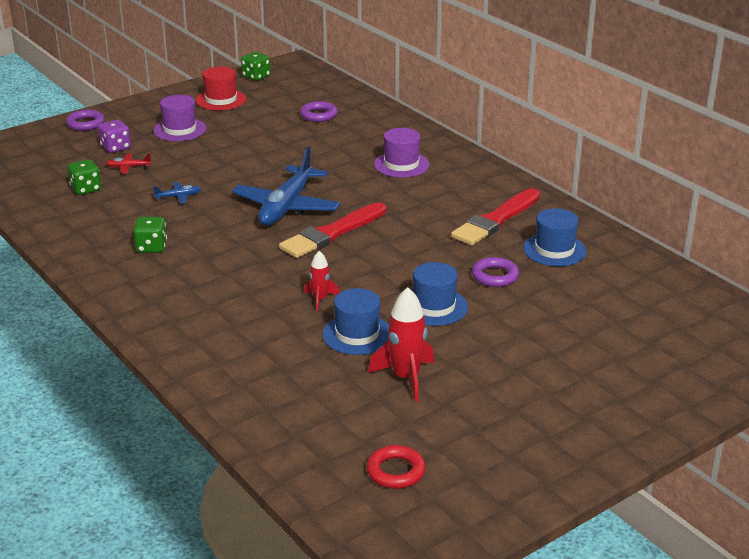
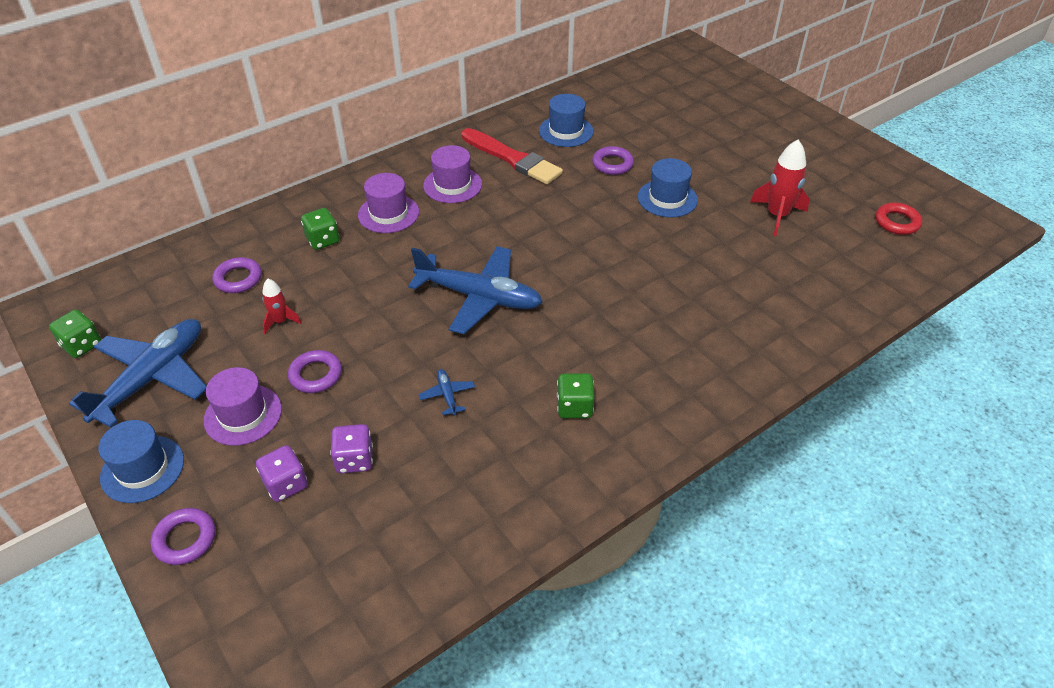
camera: 90 degrees left, 15 degrees up
green dice [67,159,101,195] -> green dice moved to [301,208,339,250]
red plane [106,154,152,174] -> purple dice [330,424,373,474]
red hat [196,66,246,110] -> blue plane [69,319,207,428]
red brush [279,202,387,258] -> none
red rocket [304,251,339,311] -> red rocket moved to [262,279,301,334]
blue hat [323,288,389,355] -> blue hat moved to [98,420,184,503]
none -> purple ring [288,350,342,393]
none -> purple hat [423,145,482,203]

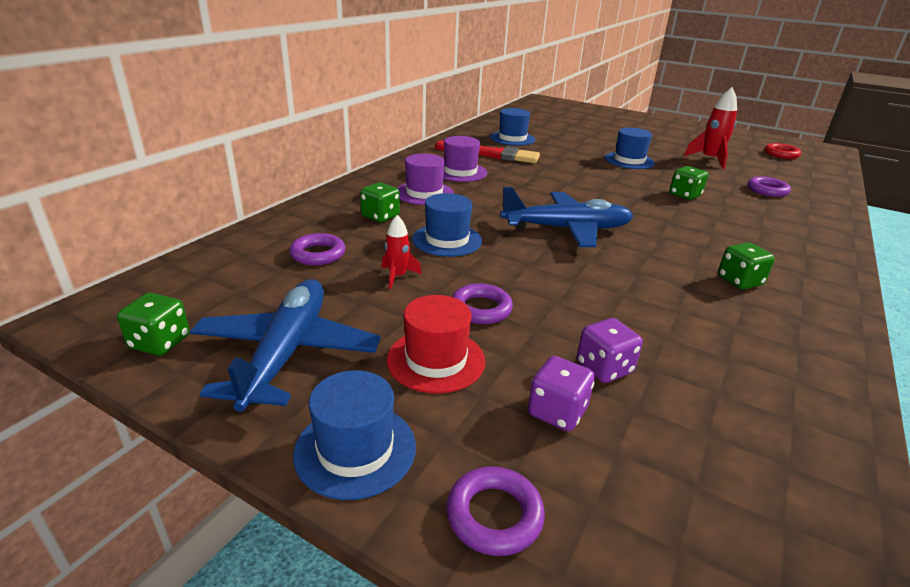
camera: 25 degrees left, 15 degrees down
purple hat [203,367,282,446] -> red hat [387,295,485,394]
blue plane [419,369,475,415] -> none
purple ring [592,146,634,175] -> purple ring moved to [747,176,791,197]
none -> blue hat [412,193,482,257]
none -> green dice [670,166,708,200]

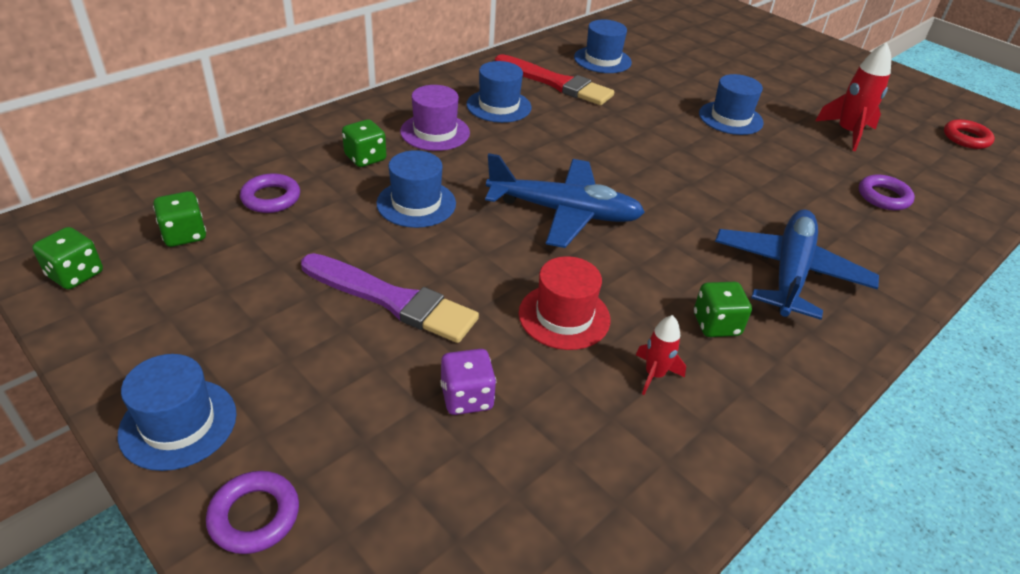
camera: 15 degrees right, 10 degrees up
blue plane [190,279,381,412] -> blue plane moved to [715,209,879,320]
red rocket [382,215,422,289] -> red rocket moved to [636,315,686,395]
red hat [387,295,485,394] -> red hat moved to [519,256,610,350]
purple hat [443,136,487,182] -> blue hat [466,61,531,123]
purple ring [452,283,513,324] -> purple brush [301,253,479,343]
purple dice [528,356,595,431] -> none
green dice [670,166,708,200] -> green dice moved to [153,191,206,247]

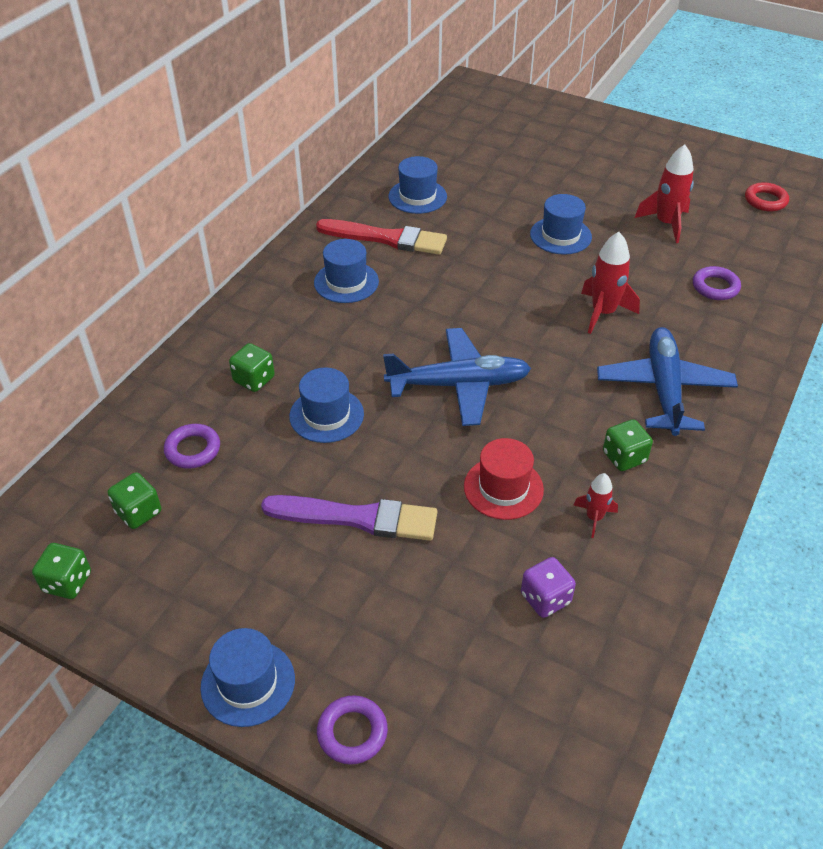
camera: 15 degrees left, 5 degrees up
purple hat [400,85,470,151] -> none
purple dice [440,349,496,415] -> purple dice moved to [521,557,576,618]
none -> red rocket [581,232,640,334]

